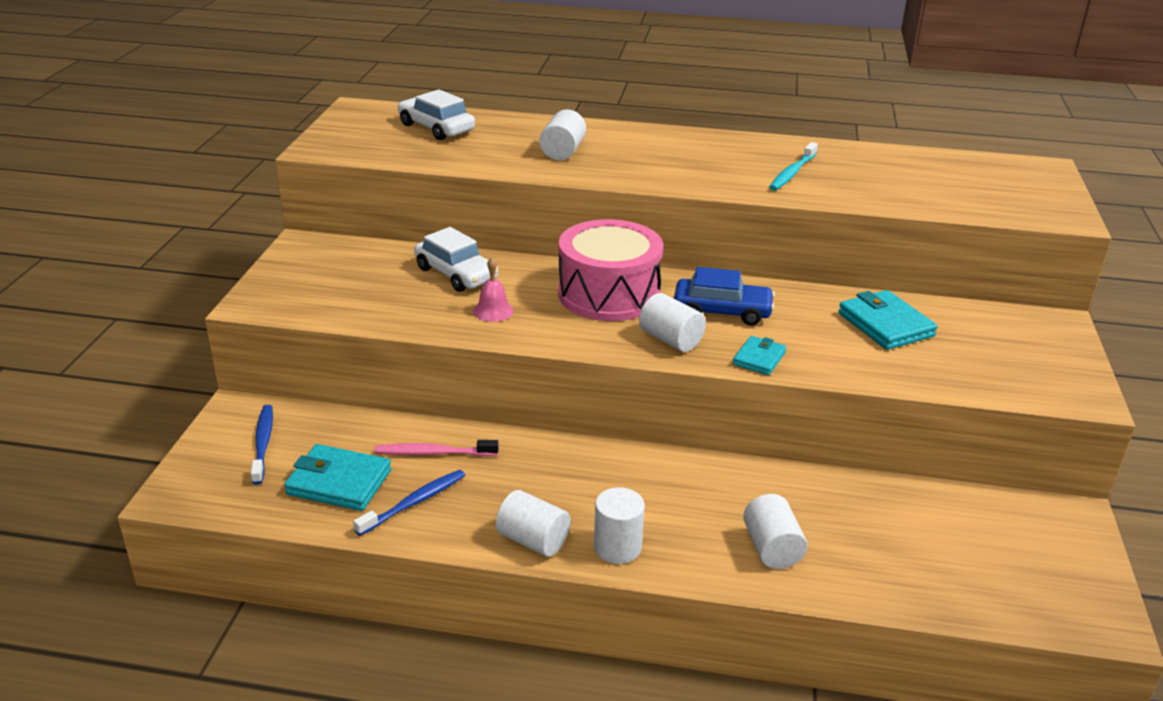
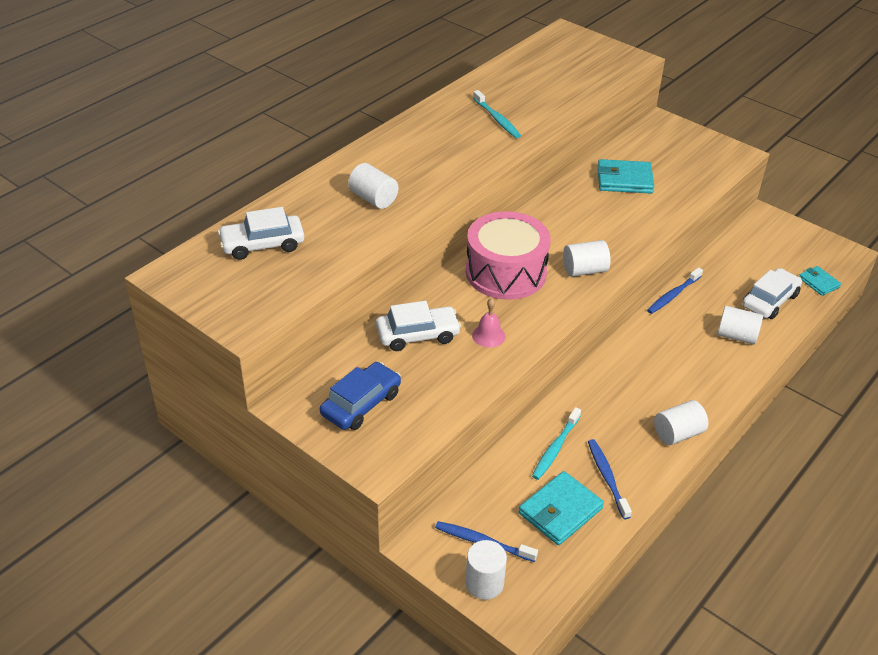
camera: 60 degrees left, 10 degrees up
pink toothbrush [374,440,499,456] -> turquoise toothbrush [532,407,581,480]
white cylinder [594,487,645,564] -> white cylinder moved to [465,540,507,600]
blue car [674,267,775,326] -> blue car moved to [320,362,401,430]
turquoise wallet [733,336,786,375] -> turquoise wallet moved to [799,266,841,296]
none -> blue toothbrush [647,267,703,314]
none -> white car [742,268,802,319]

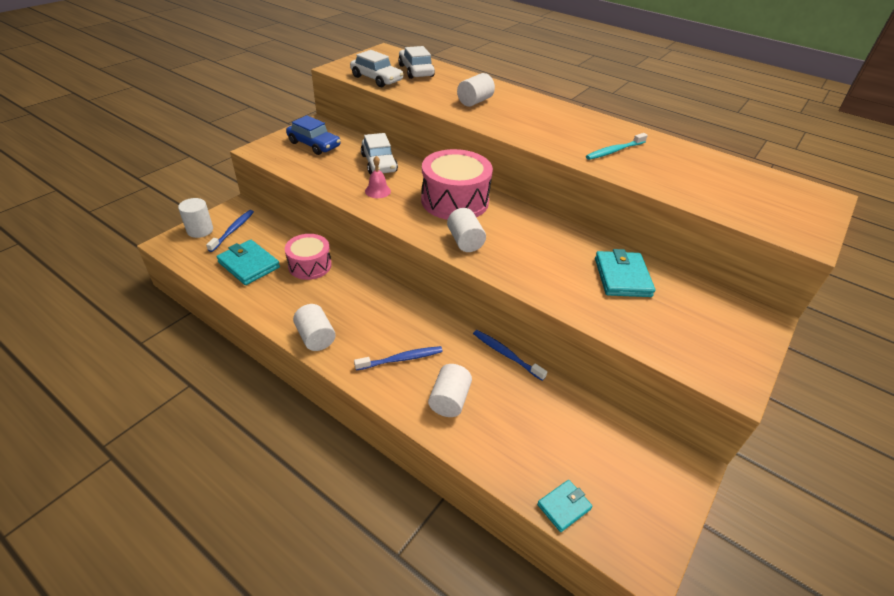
camera: 85 degrees right, 0 degrees up
turquoise toothbrush [532,407,581,480] -> pink drum [285,234,332,280]
blue toothbrush [588,439,632,519] -> blue toothbrush moved to [354,346,443,371]
white car [742,268,802,319] -> white car moved to [350,50,403,87]

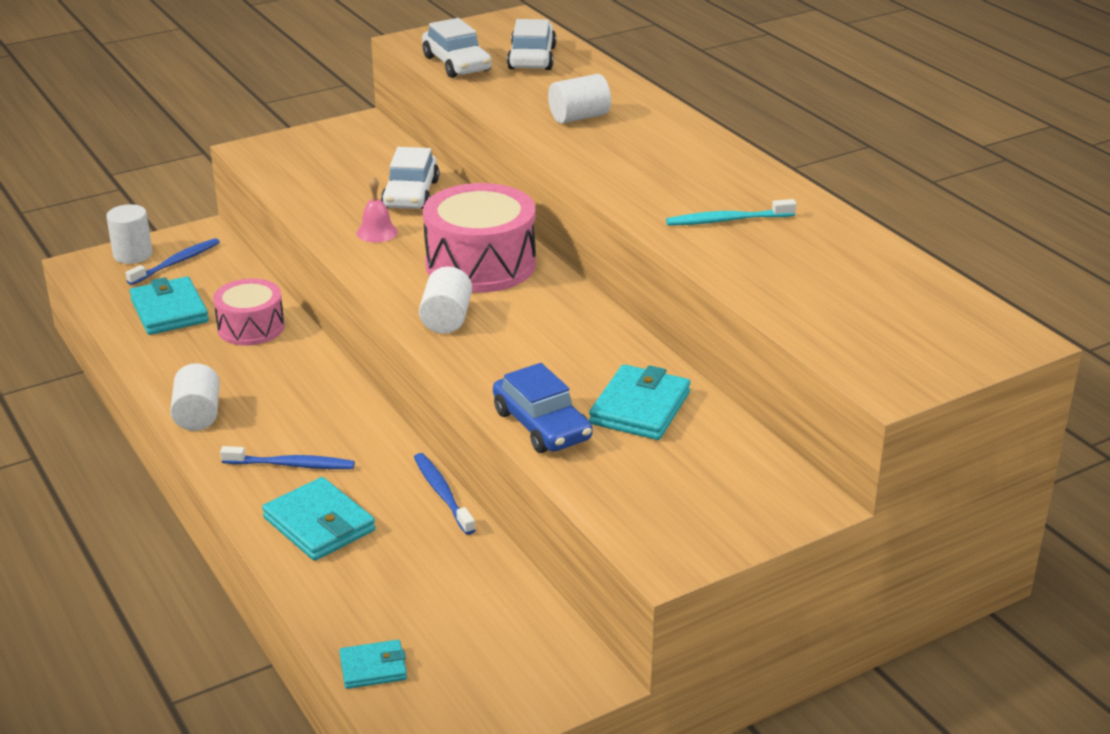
camera: 25 degrees right, 10 degrees down
blue car [286,115,341,155] -> blue car moved to [493,363,593,453]
white cylinder [428,364,472,417] -> turquoise wallet [262,477,375,561]

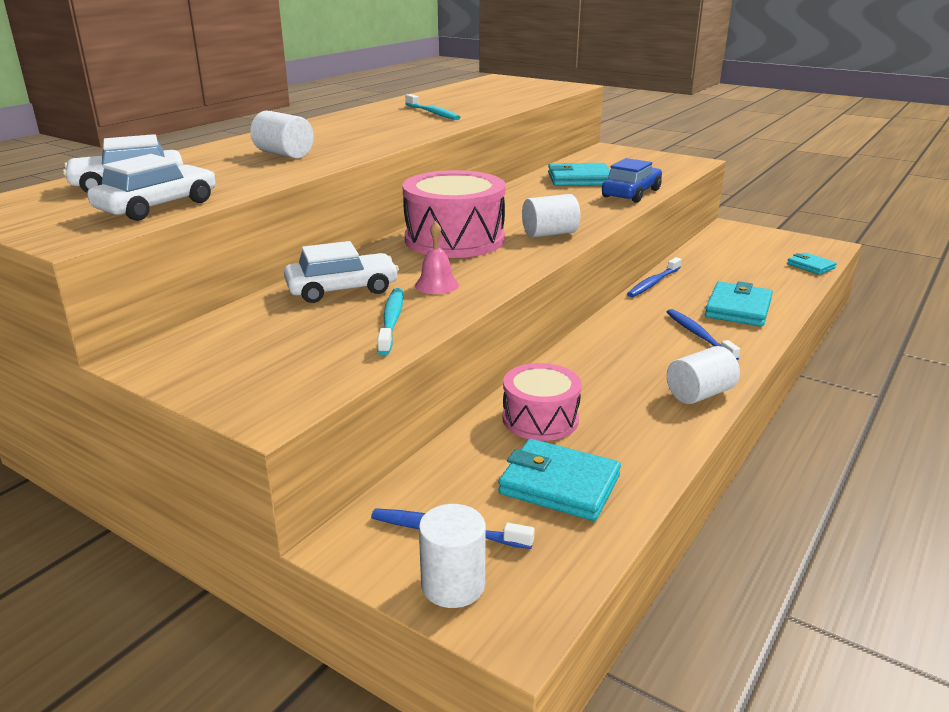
camera: 115 degrees left, 5 degrees down
turquoise wallet [130,276,209,335] -> turquoise wallet turned 75 degrees clockwise [498,439,621,521]
none -> turquoise toothbrush [377,288,403,355]

